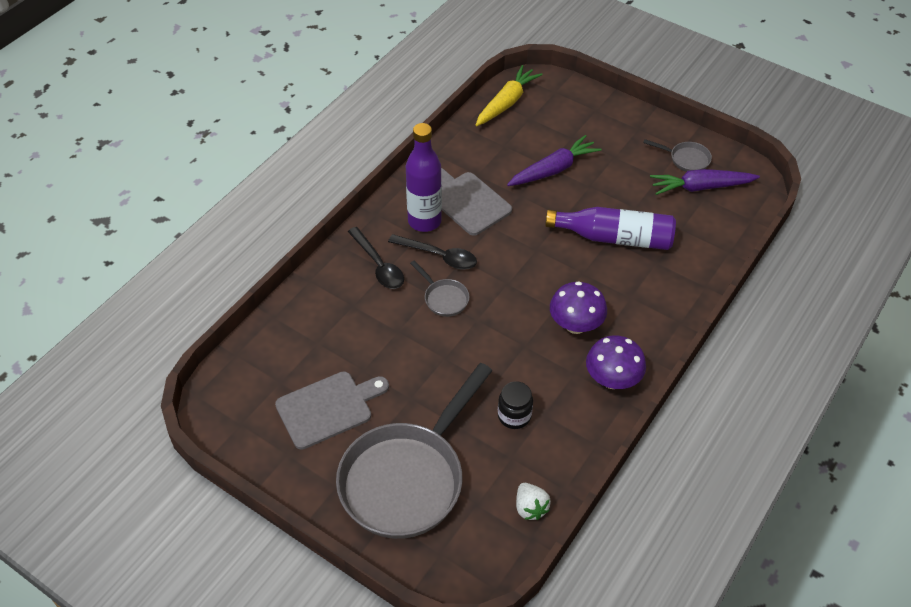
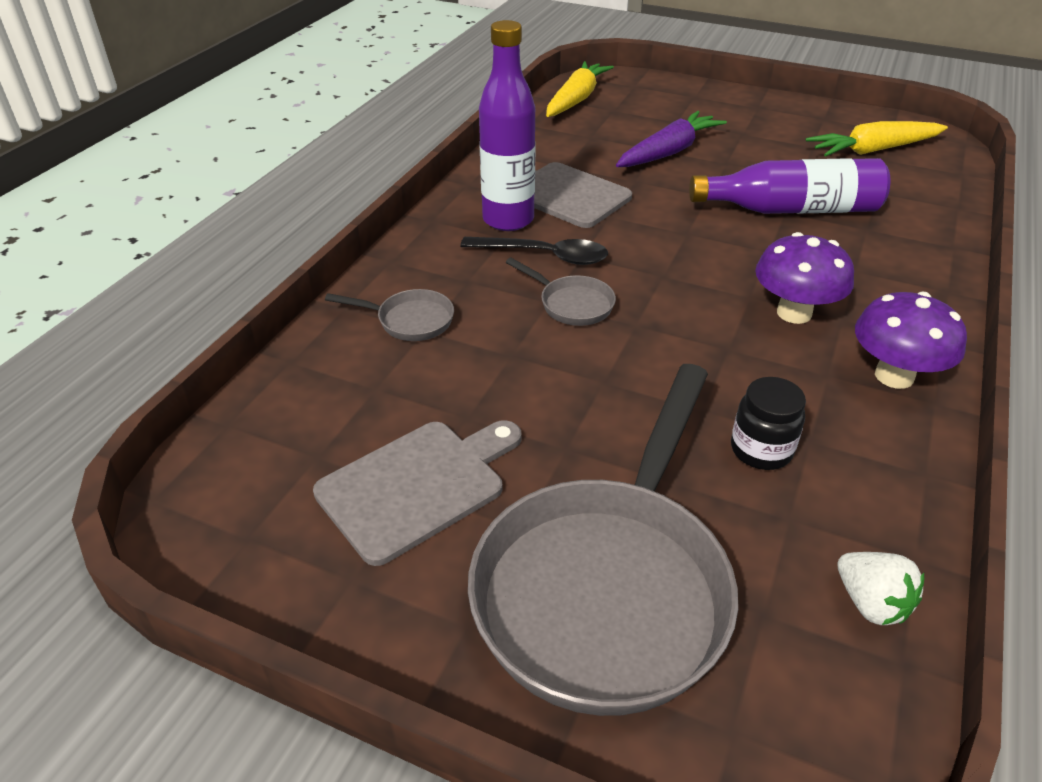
camera: 10 degrees left, 10 degrees down
black spoon [348,227,404,289] -> none
grey pan [643,139,712,172] -> grey pan moved to [325,289,454,341]
purple carrot [650,169,760,195] -> yellow carrot [806,121,948,157]

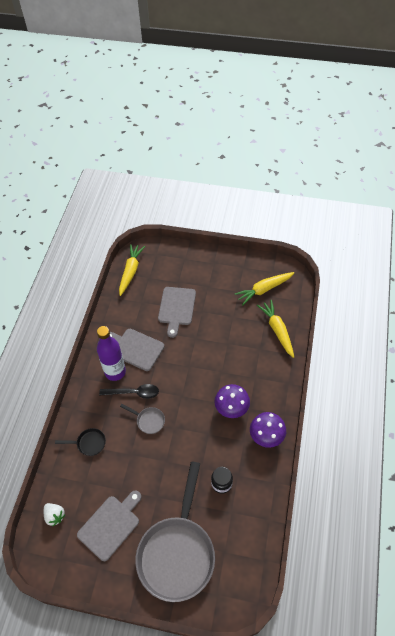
camera: 10 degrees left, 15 degrees up
grey pan [325,289,454,341] -> black pan [55,428,106,456]
purple carrot [616,111,727,167] -> grey cutting board [158,287,196,338]
purple bottle [689,158,890,214] -> none
white strawberry [837,552,924,625] -> white strawberry moved to [44,503,65,526]
none -> yellow carrot [257,300,294,358]

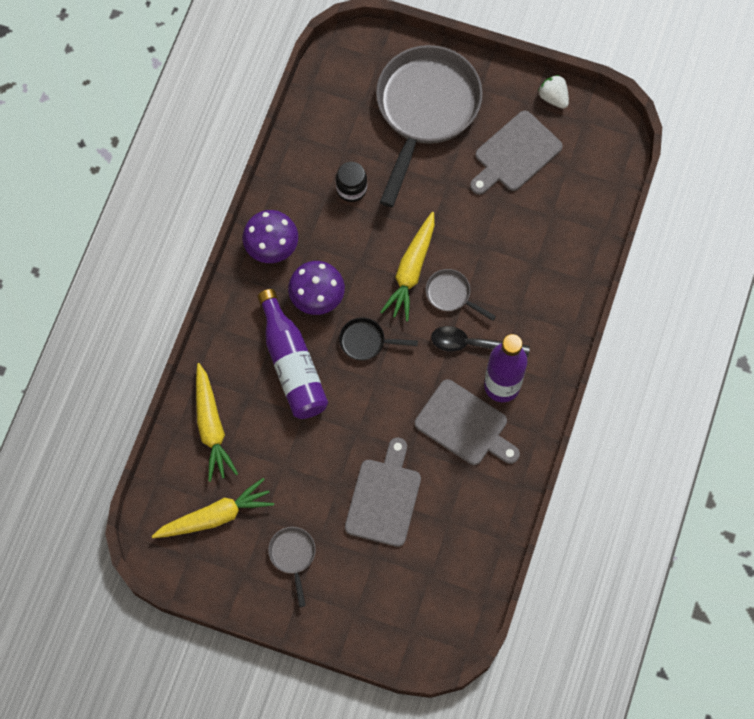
camera: 175 degrees left, 15 degrees up
white strawberry [44,503,65,526] -> white strawberry moved to [538,75,569,109]
black pan [55,428,106,456] -> black pan moved to [339,317,418,360]
yellow carrot [119,244,145,296] -> yellow carrot moved to [381,212,435,321]
none -> purple bottle [257,289,328,419]
none -> grey pan [268,527,316,607]

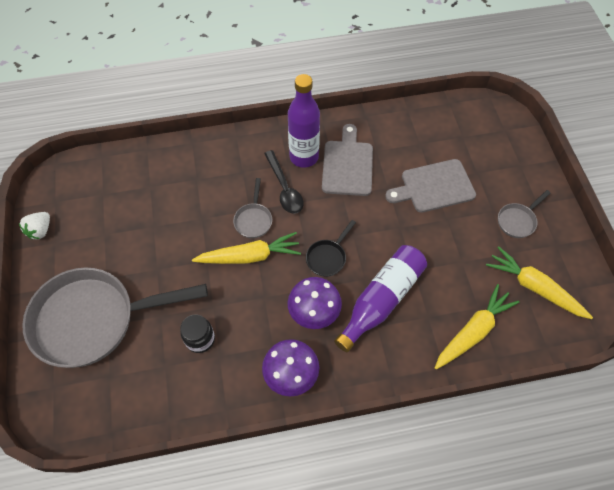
camera: 120 degrees left, 10 degrees down
black pan [339,317,418,360] -> black pan turned 60 degrees clockwise [306,220,356,277]
grey cutting board [470,111,563,195] -> none

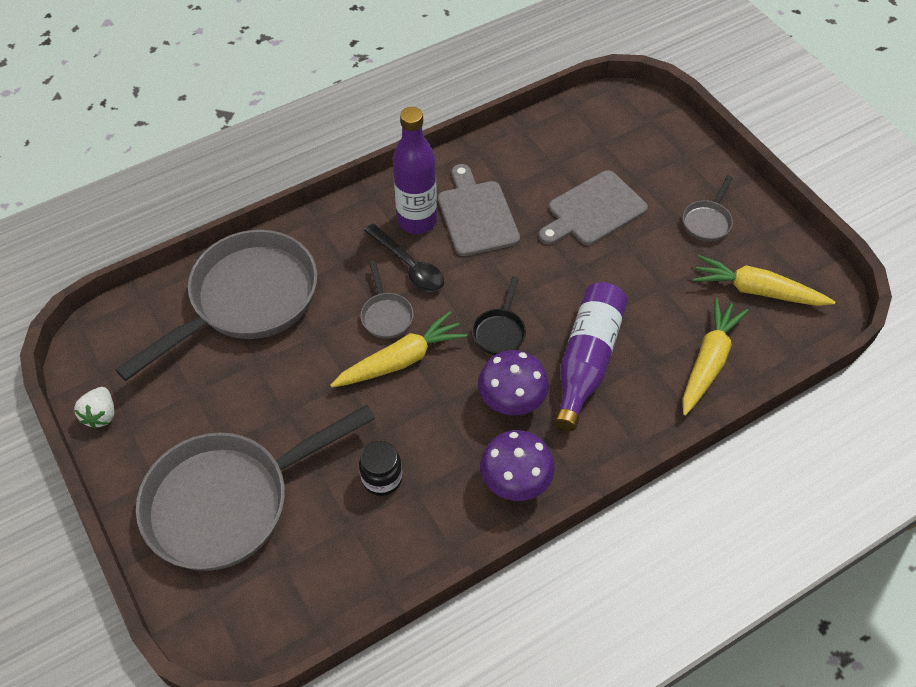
camera: 20 degrees left, 5 degrees down
none -> grey pan [115,230,318,381]

